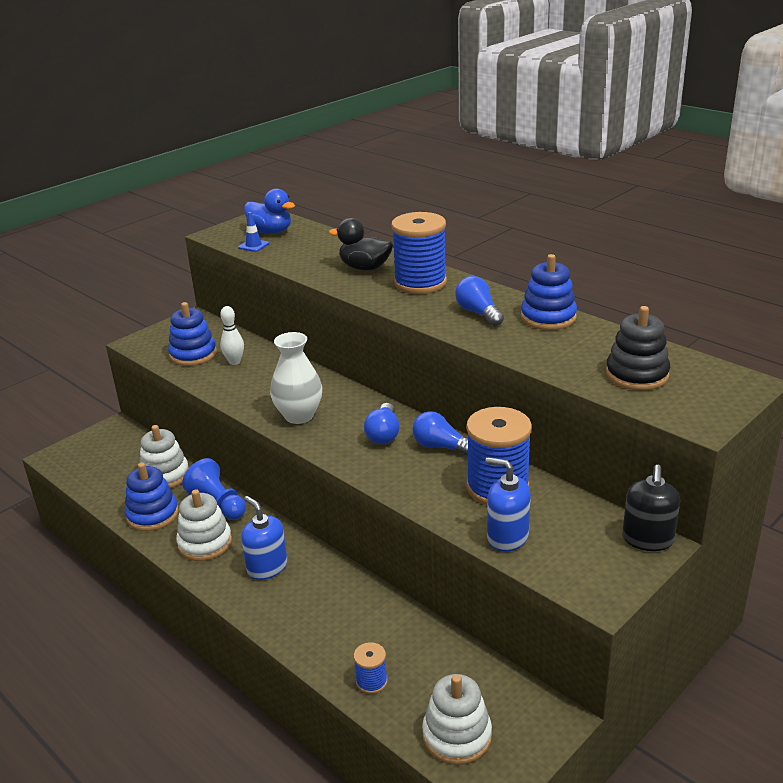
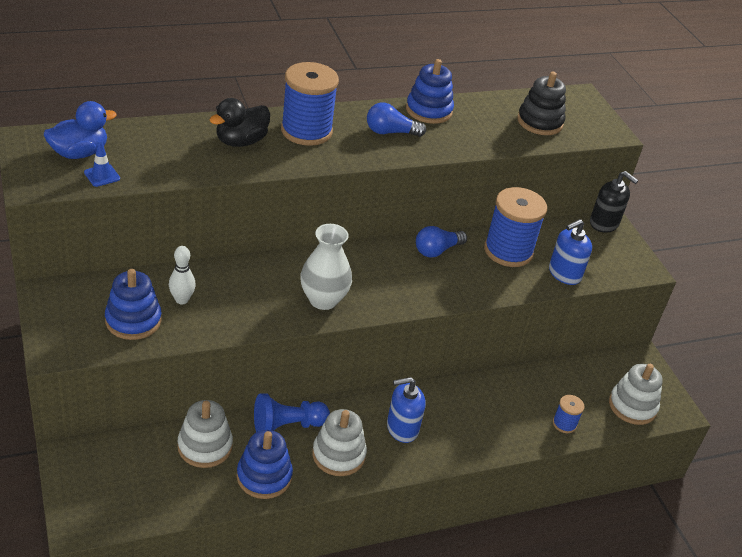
camera: 70 degrees left, 10 degrees up
blue light bulb [364,403,400,444] -> none

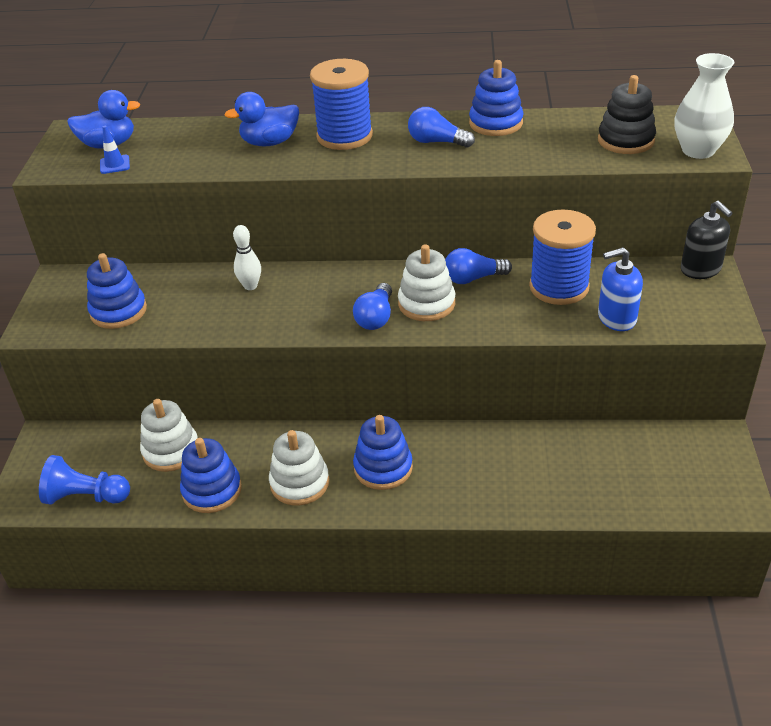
camera: 30 degrees right, 0 degrees up
white bowling pin [169,246,196,304] -> white bowling pin moved to [233,225,261,290]
black duck [209,98,270,147] -> blue duck [225,92,299,147]
blue pawn [254,393,330,432] -> blue pawn moved to [39,455,130,504]
white vase [300,224,352,310] -> white vase moved to [674,53,734,159]
blue soap dispenser [387,377,425,443] -> blue stacking toy [353,415,413,490]
blue spool [553,395,585,433] -> none
white stacking toy [609,364,663,425] -> white stacking toy moved to [398,244,455,321]
none -> blue light bulb [353,283,392,330]

